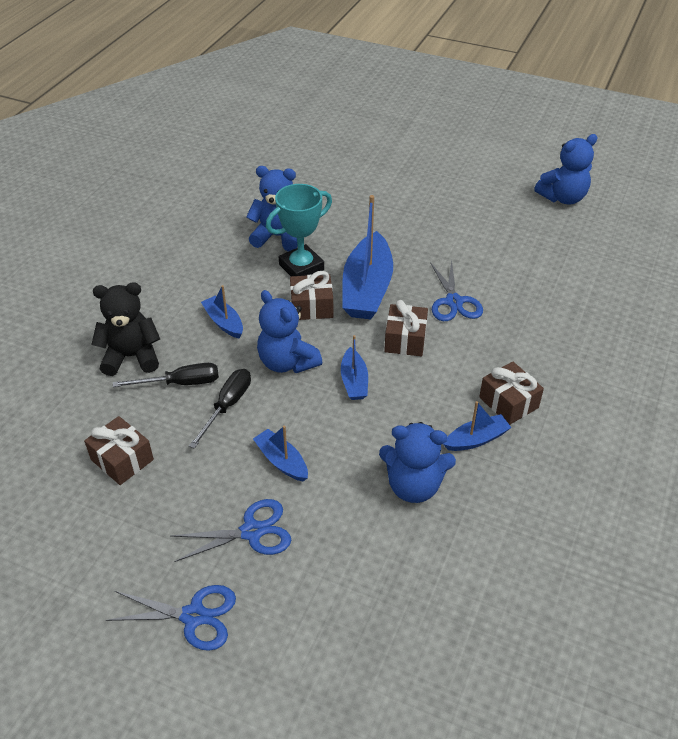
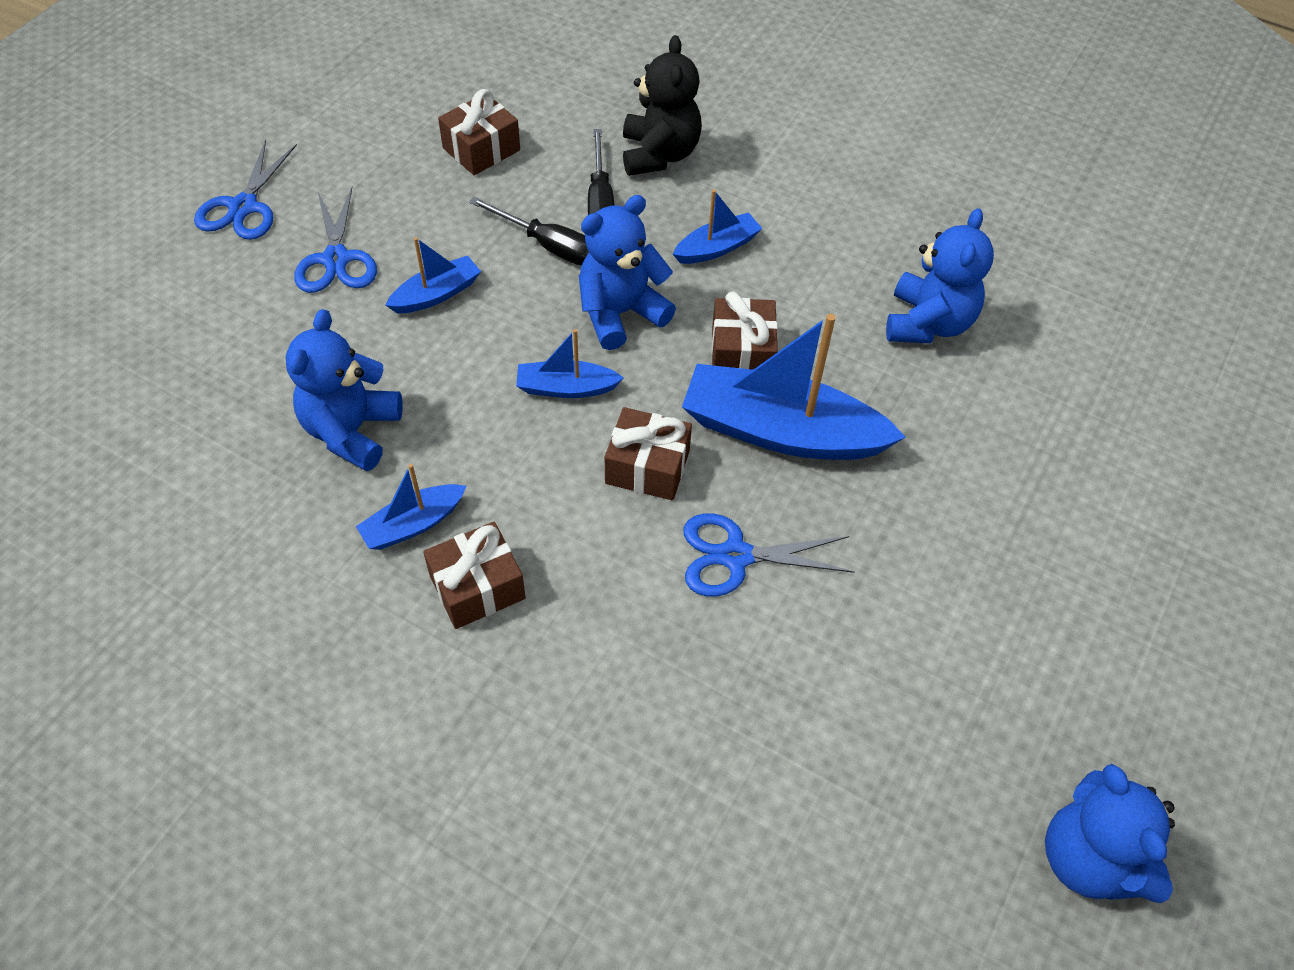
camera: 95 degrees right, 10 degrees up
turquoise trophy [266,184,332,276] -> none
blue boat [443,401,512,451] -> blue boat turned 75 degrees clockwise [356,464,467,550]

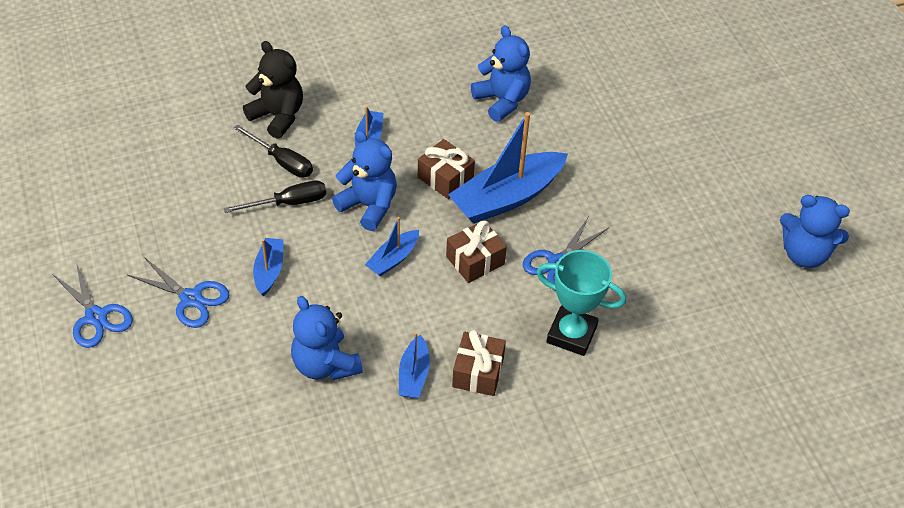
camera: 50 degrees left, 5 degrees down
brown gift [438,89,520,175] -> none
blue teddy bear [579,195,676,350] -> blue teddy bear turned 120 degrees clockwise [332,130,397,231]
none -> turquoise trophy [536,250,626,356]

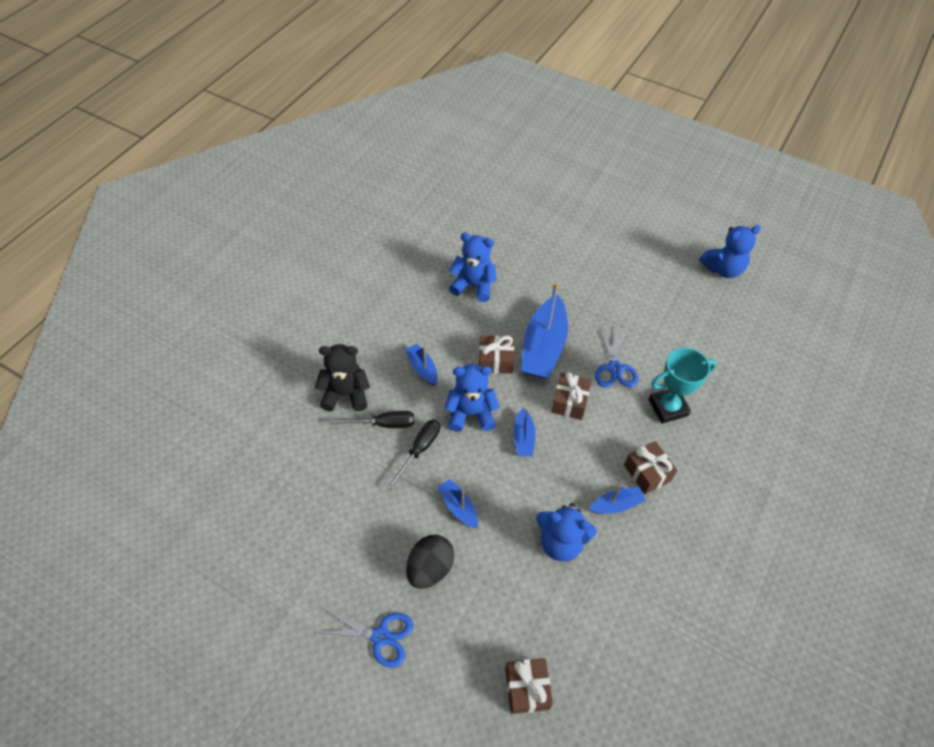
camera: 40 degrees left, 5 degrees up
blue scissors [127,257,230,328] -> black egg [406,535,454,589]
blue boat [399,332,430,398] -> blue boat turned 75 degrees counterclockwise [589,485,646,514]
none -> brown gift [505,658,553,714]

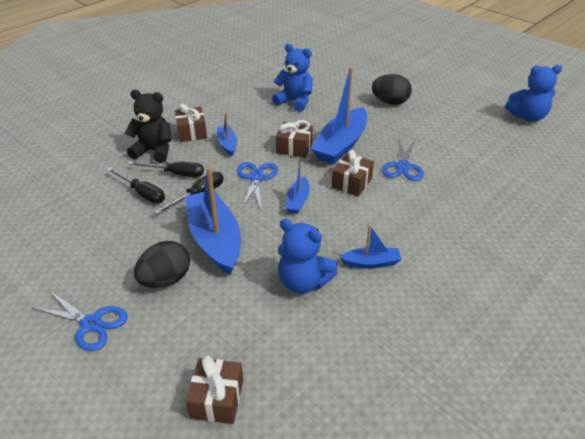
camera: 15 degrees right, 15 degrees down
blue boat [438,479,478,528] -> blue boat [185,167,241,275], size x2.00
blue teddy bear [444,364,500,432] -> blue scissors [237,162,278,209]
brown gift [624,441,677,494] -> brown gift moved to [175,104,207,142]
turquoise trophy [649,347,717,424] -> none
none -> black screwdriver [107,167,165,204]
none -> black egg [372,74,412,105]

